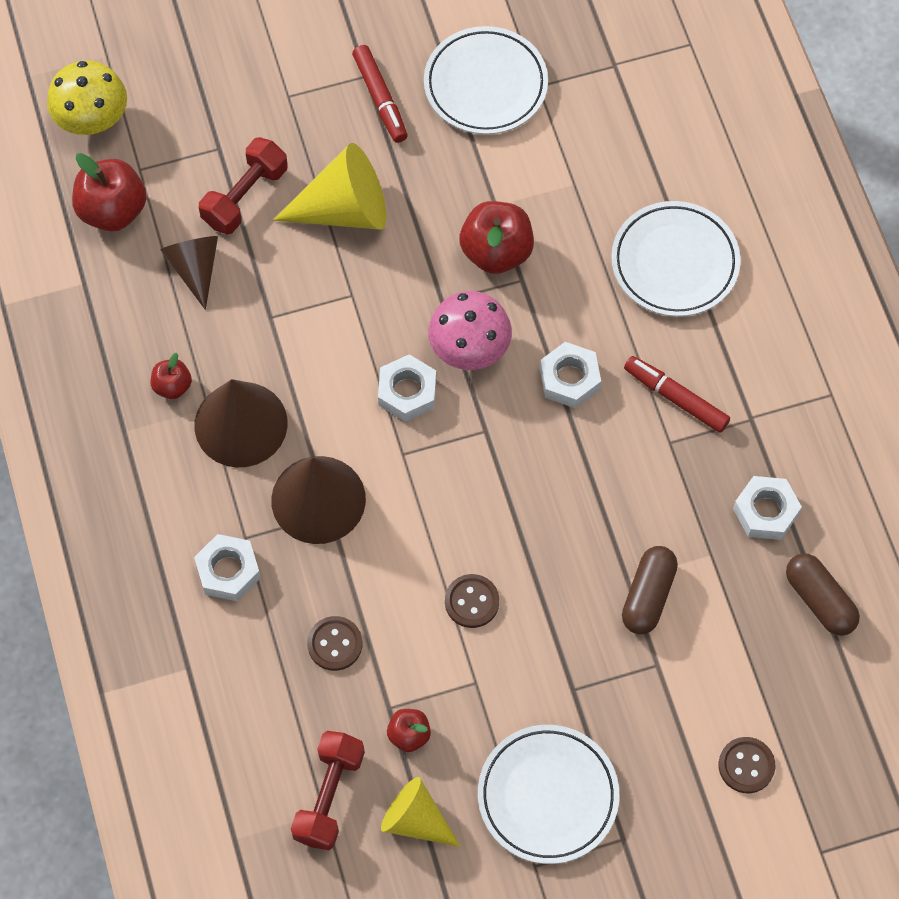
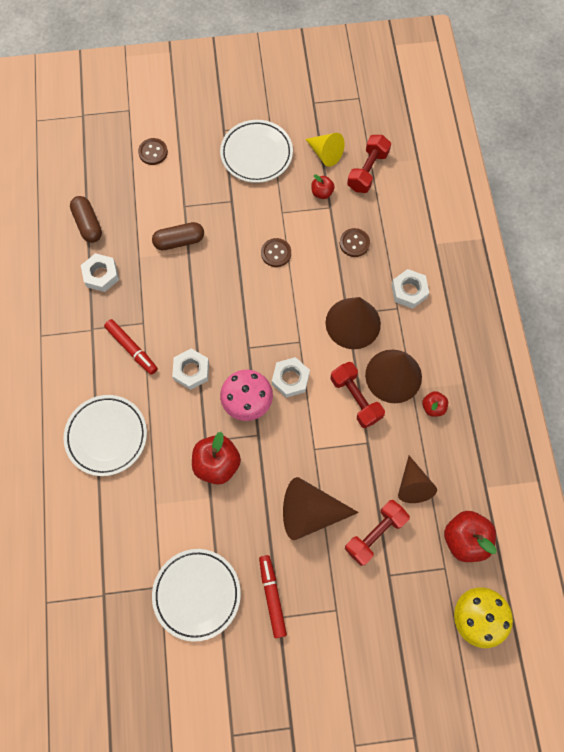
camera: 170 degrees left, 5 degrees up
yellow cone [273,143,386,230] -> brown cone [283,477,359,540]
brown capsule [622,546,678,634] -> brown capsule turned 45 degrees clockwise [152,222,204,250]
none -> red dumbbell [331,362,385,428]

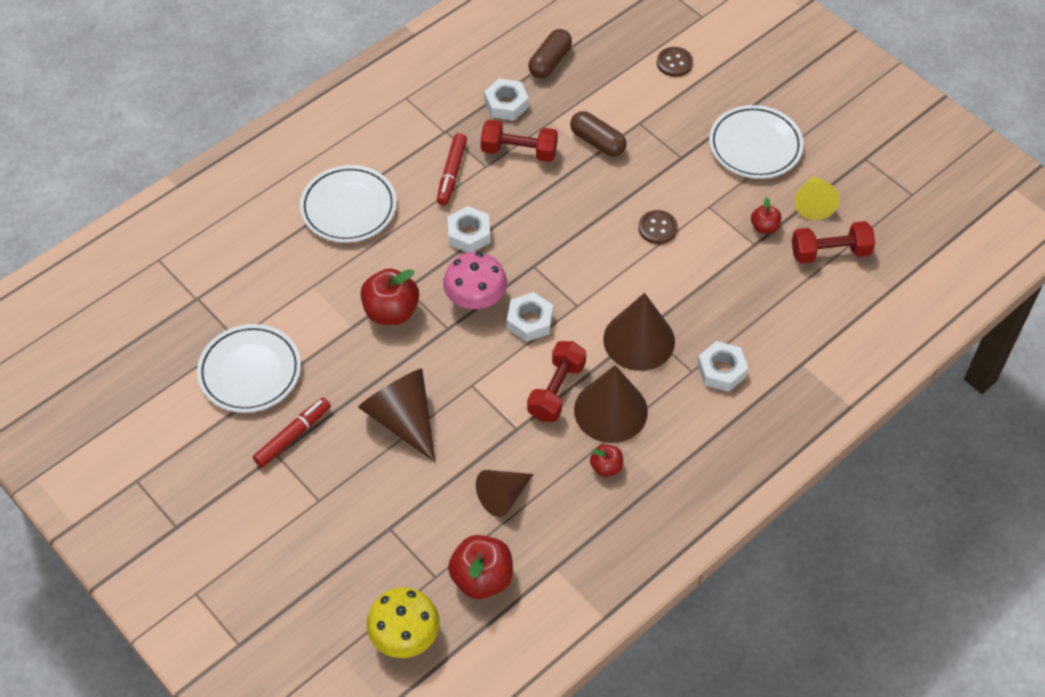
camera: 55 degrees right, 15 degrees down
brown button [340,228,370,257] -> none
red dumbbell [345,500,410,566] -> red dumbbell moved to [481,120,558,162]

